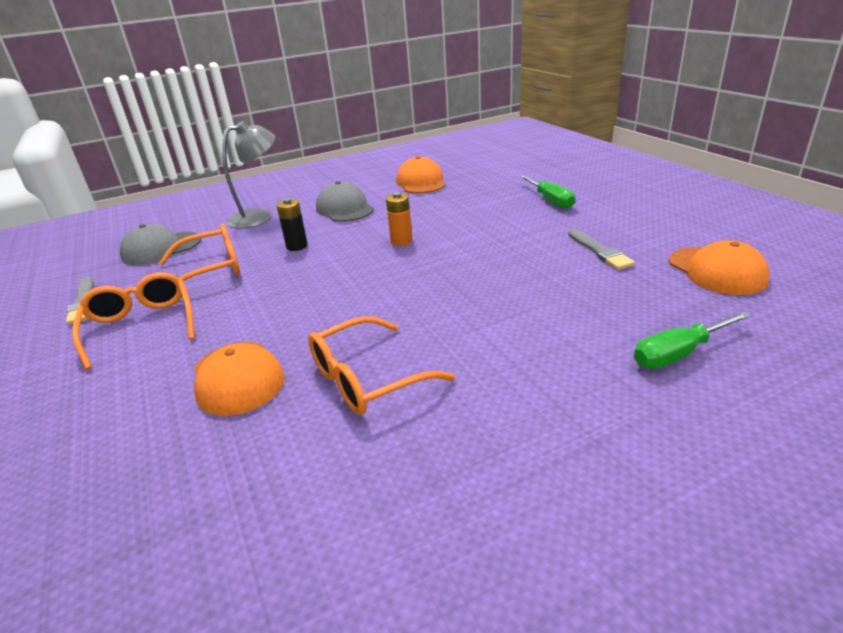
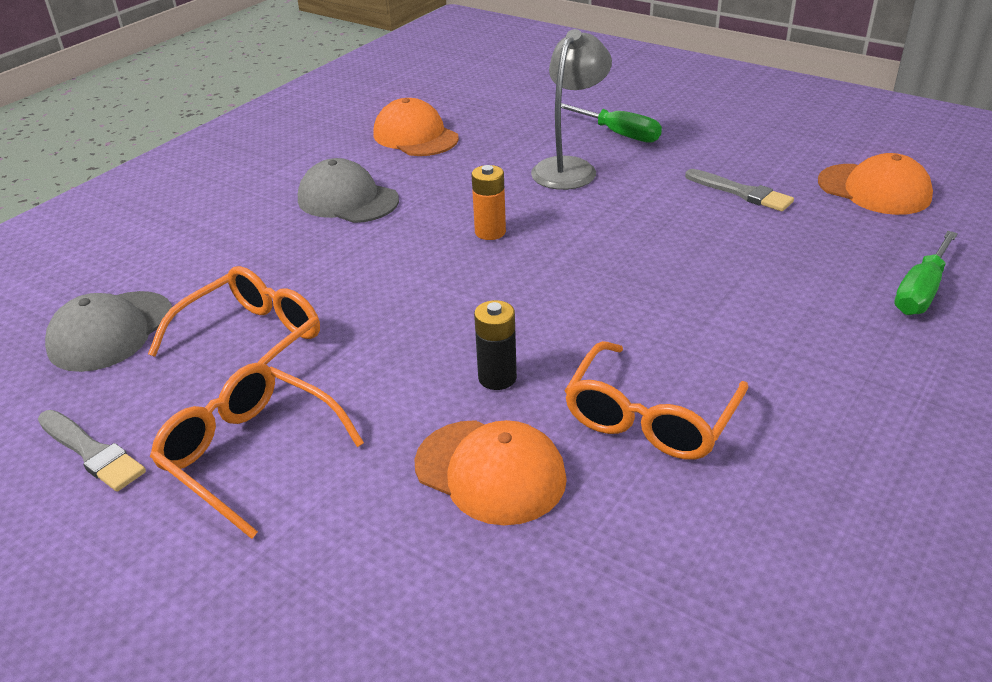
camera: 30 degrees left, 5 degrees up
grey lamp [222,121,275,228] -> grey lamp moved to [531,29,612,190]
black battery [276,198,308,251] -> black battery moved to [474,300,517,390]

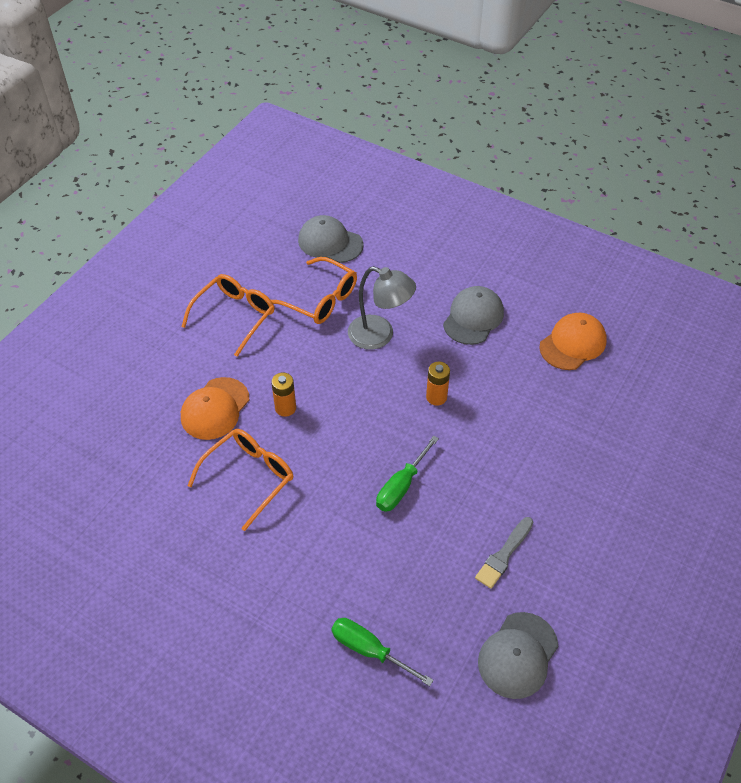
camera: 85 degrees right, 15 degrees up
grey brush [38,410,146,491] -> none
black battery [474,300,517,390] -> orange battery [271,372,296,417]
grey lamp [531,29,612,190] -> grey lamp moved to [348,266,416,350]
green screwdriver [561,103,662,143] -> green screwdriver moved to [376,436,439,512]
orange glasses [565,341,748,460] -> orange glasses turned 105 degrees clockwise [188,429,293,531]
orange cap [818,153,933,215] -> grey cap [478,612,558,699]

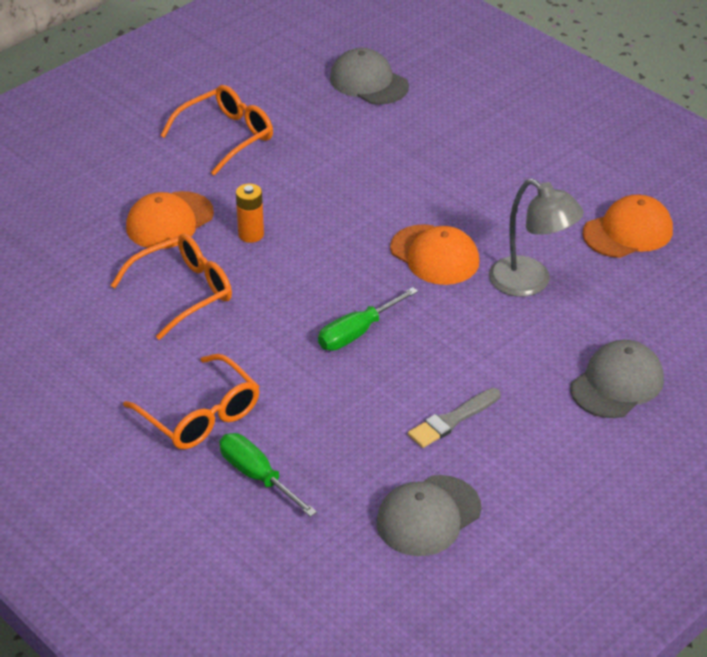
camera: 15 degrees right, 10 degrees down
orange glasses [271,257,357,324] -> orange glasses moved to [123,354,260,449]
grey lamp [348,266,416,350] -> grey lamp moved to [489,179,584,297]
orange battery [426,362,450,406] -> orange cap [390,224,480,285]
grey cap [443,286,504,345] -> grey cap moved to [570,339,664,418]

